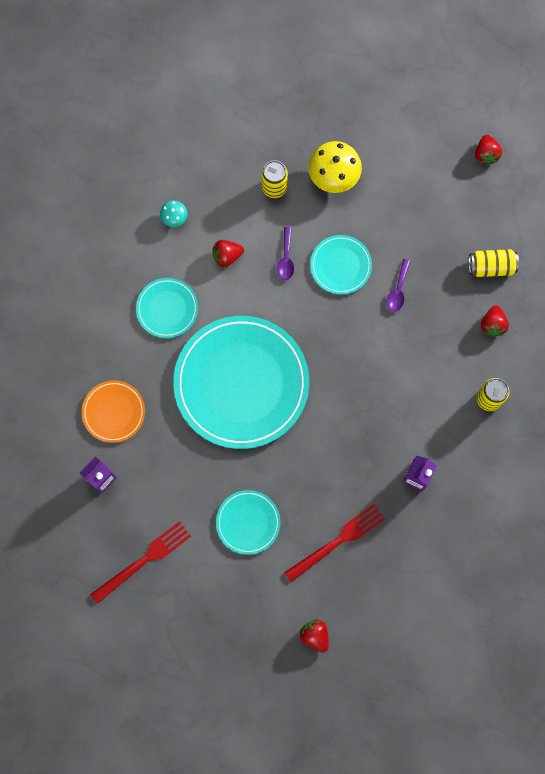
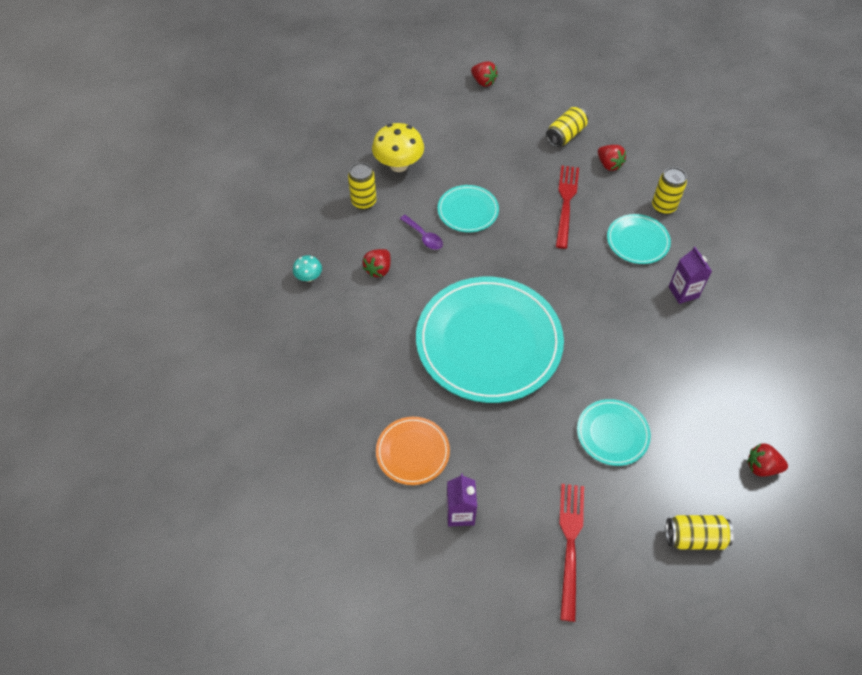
camera: 45 degrees left, 20 degrees down
turquoise plate [136,278,198,338] -> turquoise plate moved to [607,214,671,264]
red fork [284,504,385,582] -> red fork moved to [556,166,579,249]
purple spoon [386,259,411,312] -> none
none -> yellow can [666,515,734,550]

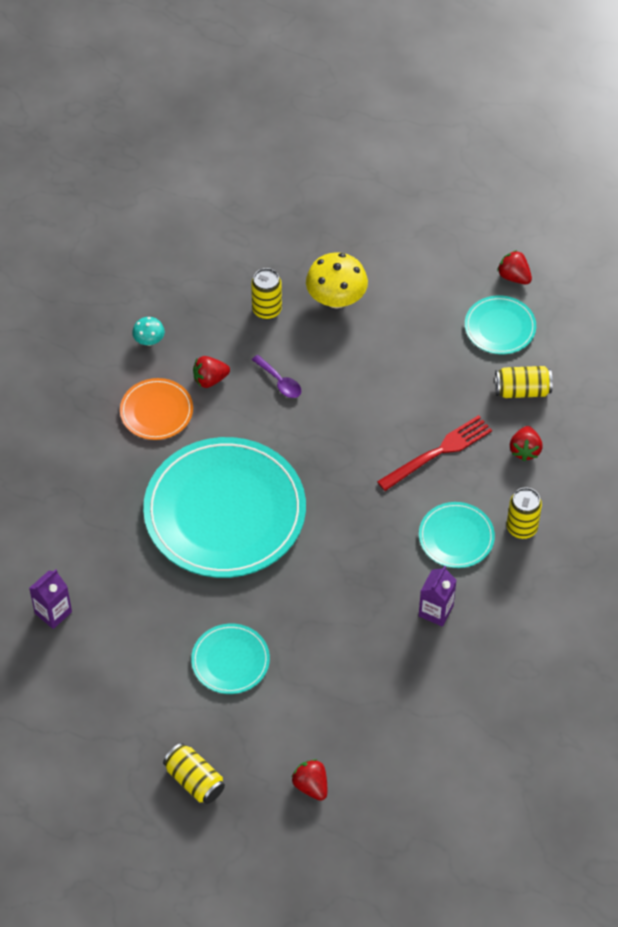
camera: 45 degrees right, 0 degrees up
orange plate [376,417,450,485] -> orange plate moved to [120,378,193,440]
purple spoon [400,215,443,250] -> purple spoon turned 45 degrees counterclockwise [252,355,301,398]
turquoise plate [438,185,499,232] -> turquoise plate moved to [465,295,536,354]
red strawberry [471,62,498,87] -> red strawberry turned 135 degrees clockwise [497,250,532,284]
red fork [559,484,584,622] -> none

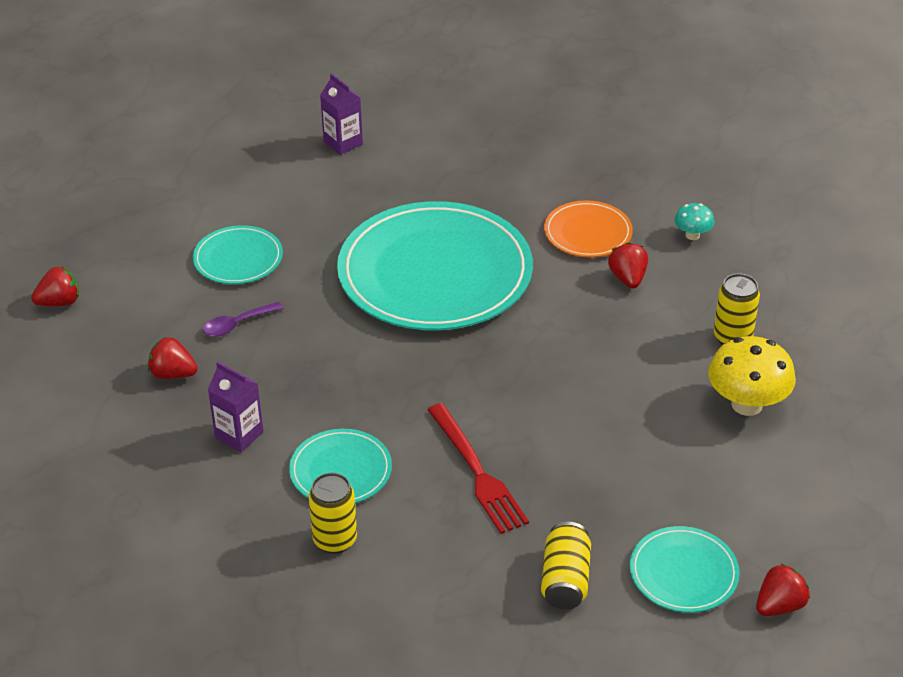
camera: 100 degrees right, 15 degrees down
yellow can [163,743,225,804] -> none
purple spoon [252,355,301,398] -> purple spoon moved to [203,302,284,337]
red strawberry [510,426,543,461] -> red strawberry moved to [148,337,198,379]

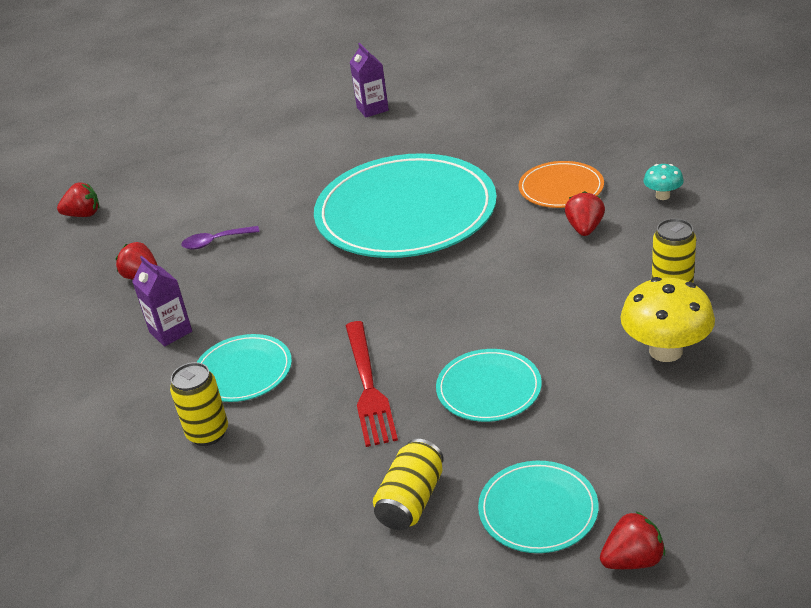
camera: 20 degrees right, 5 degrees down
turquoise plate [193,225,283,284] -> turquoise plate moved to [436,349,542,422]

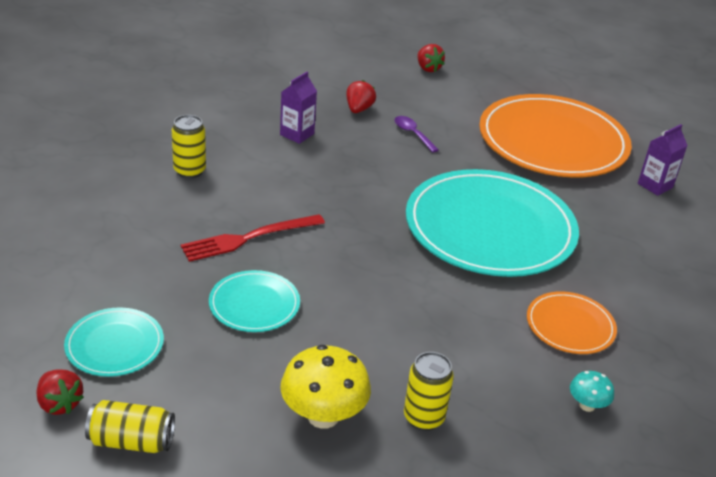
camera: 65 degrees right, 0 degrees up
turquoise plate [197,334,292,402] -> none
yellow can [373,439,444,530] -> yellow can moved to [85,400,175,453]
red strawberry [565,191,605,236] -> none
none -> orange plate [479,94,632,178]

